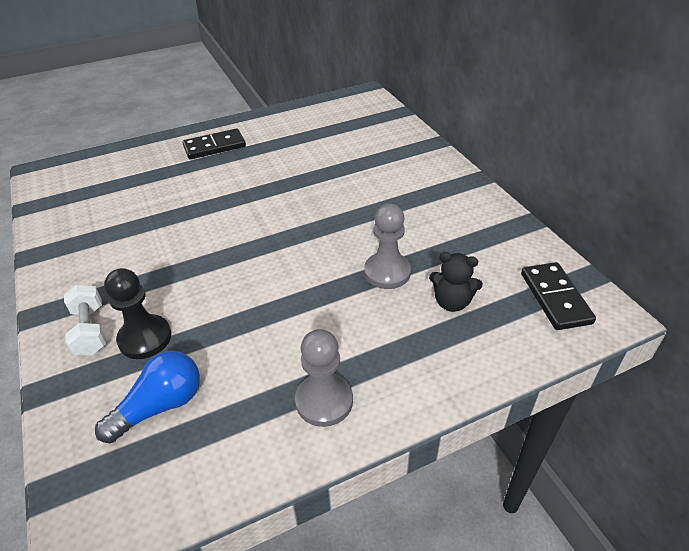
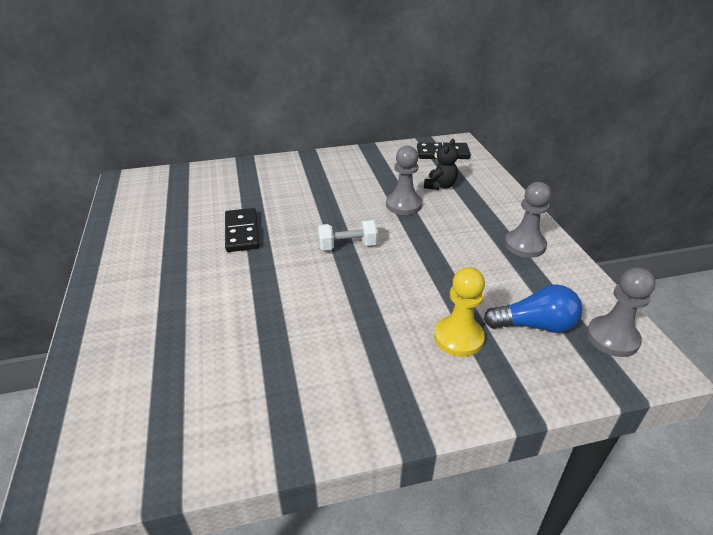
camera: 80 degrees left, 5 degrees down
white dumbbell [64,284,106,356] -> white dumbbell moved to [317,220,378,250]
blue light bulb [95,351,200,443] -> blue light bulb turned 120 degrees clockwise [484,284,582,333]
black pawn [104,268,171,359] -> yellow pawn [434,267,485,357]
black domino [182,128,246,159] -> black domino moved to [225,208,260,252]
none -> grey pawn [587,267,656,357]

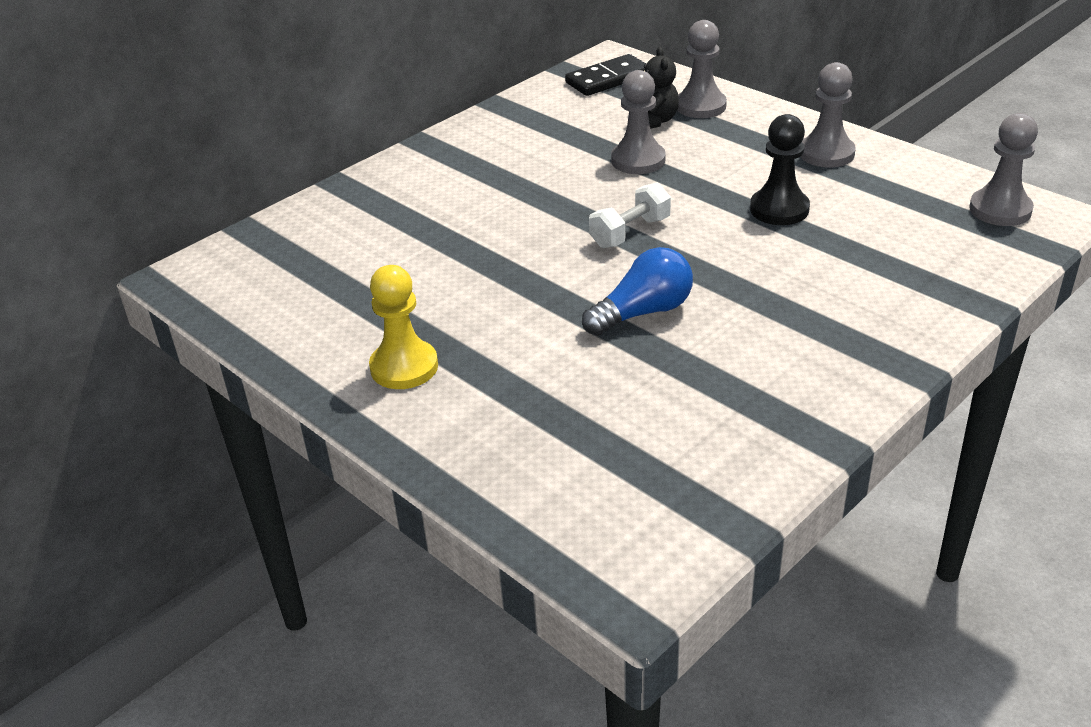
camera: 30 degrees left, 0 degrees up
black domino [225,208,260,252] -> none
yellow pawn [434,267,485,357] -> yellow pawn moved to [369,265,438,389]
blue light bulb [484,284,582,333] -> blue light bulb moved to [582,247,693,336]
none -> grey pawn [677,20,727,118]
none -> black pawn [750,114,810,225]

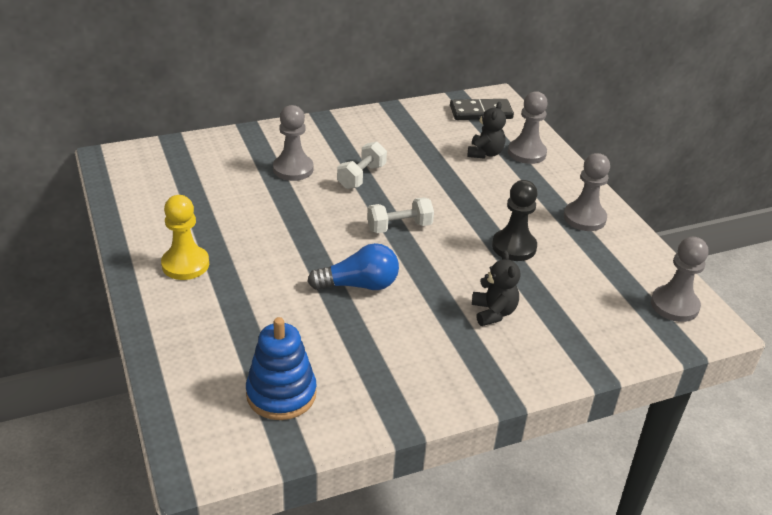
camera: 20 degrees right, 0 degrees up
grey pawn [611,70,666,174] -> grey pawn moved to [273,105,314,181]
none -> blue stacking toy [246,317,317,420]
none -> white dumbbell [337,141,387,189]
none -> black teddy bear [472,250,520,326]

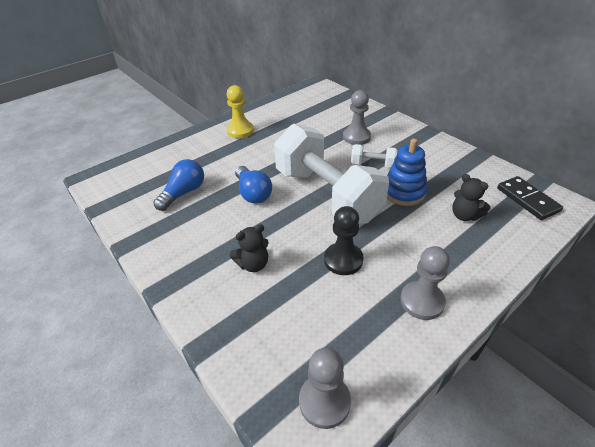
camera: 75 degrees right, 5 degrees up
blue stacking toy [246,317,317,420] -> blue stacking toy moved to [387,139,427,206]
white dumbbell [367,197,434,233] -> white dumbbell [274,124,389,224], size x2.48
black teddy bear [468,102,506,159] -> black teddy bear turned 45 degrees clockwise [452,174,490,221]
grey pawn [508,91,548,164] -> none
none -> blue light bulb [153,159,204,211]

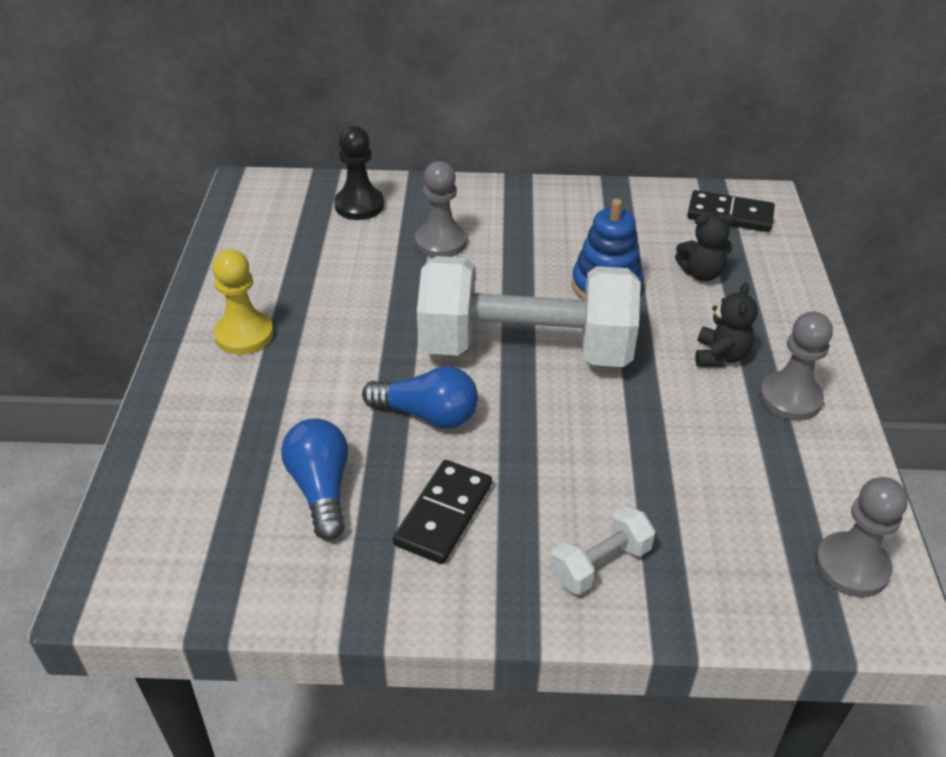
camera: 50 degrees left, 0 degrees up
black teddy bear [230,225,269,272] -> black teddy bear moved to [695,282,758,367]
black pawn [324,206,363,275] -> black pawn moved to [334,126,384,220]
white dumbbell [351,144,397,167] -> white dumbbell moved to [550,506,655,595]
none -> black domino [393,460,492,564]

